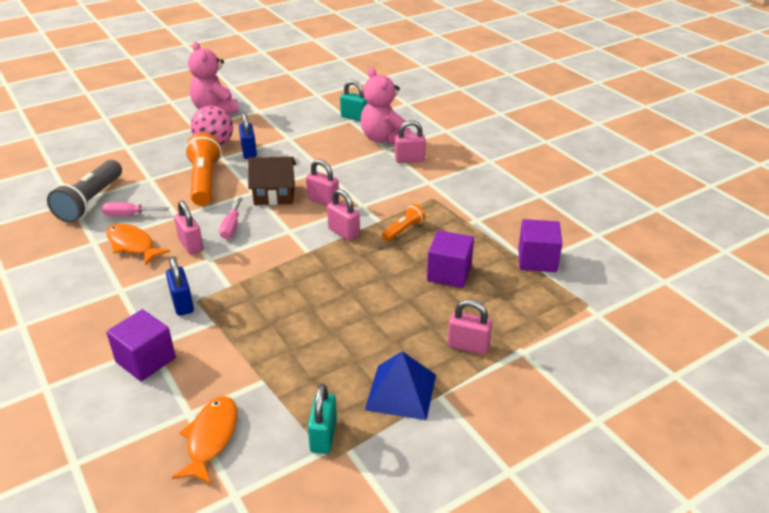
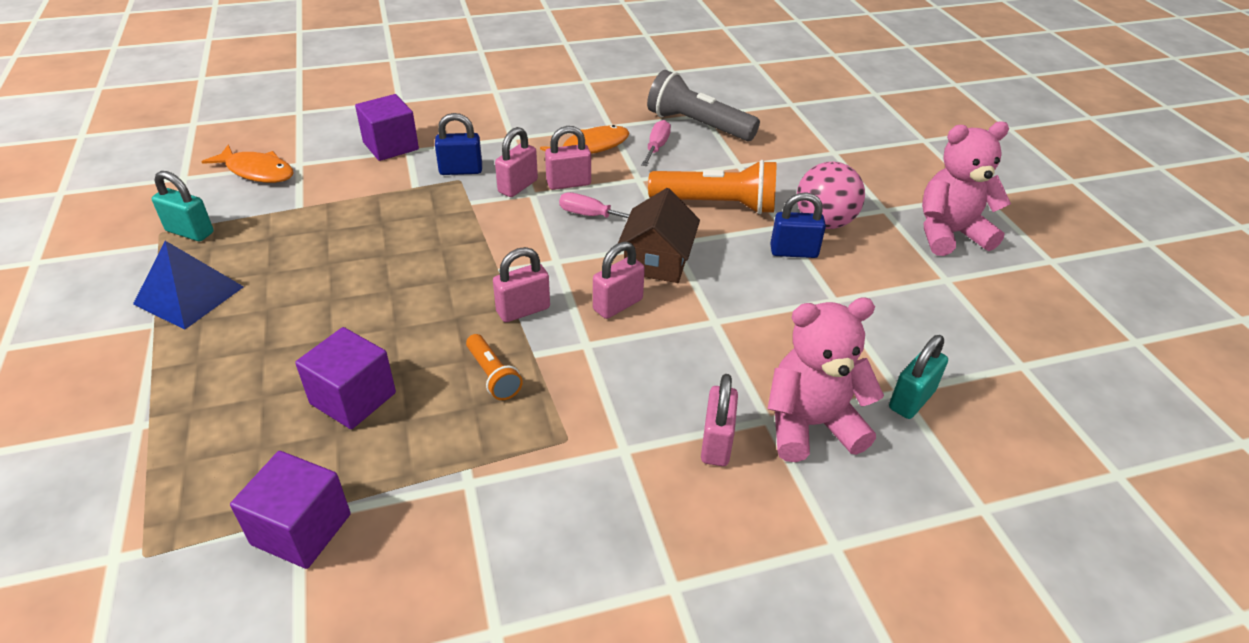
camera: 105 degrees right, 5 degrees up
pink padlock [447,300,492,355] -> pink padlock moved to [495,127,538,197]

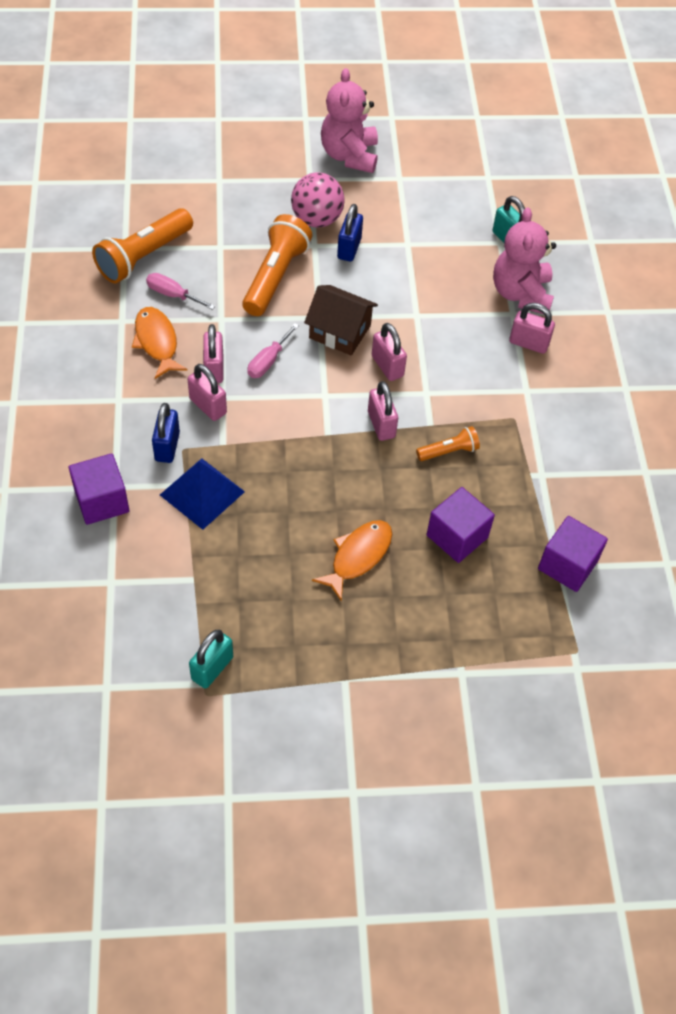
camera: 80 degrees left, 15 degrees up
blue pyramid [133,241,244,330] -> blue pyramid moved to [160,458,245,530]
orange fish [201,145,294,183] -> orange fish moved to [312,520,392,602]
grey flashlight [647,70,760,141] -> orange flashlight [92,208,193,283]

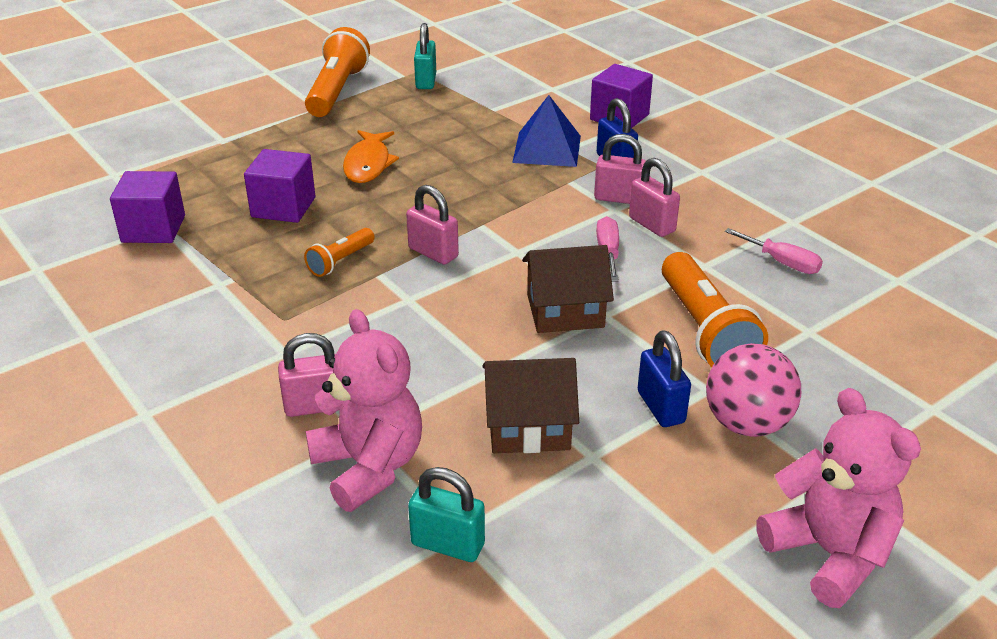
camera: 150 degrees right, 20 degrees down
orange flashlight [92,208,193,283] -> orange flashlight moved to [305,27,370,117]
orange fish [132,307,188,379] -> none
pink screwdriver [146,273,215,310] -> pink screwdriver turned 45 degrees clockwise [725,228,823,274]
pink padlock [372,323,407,381] -> none
none -> brown house [483,358,579,453]

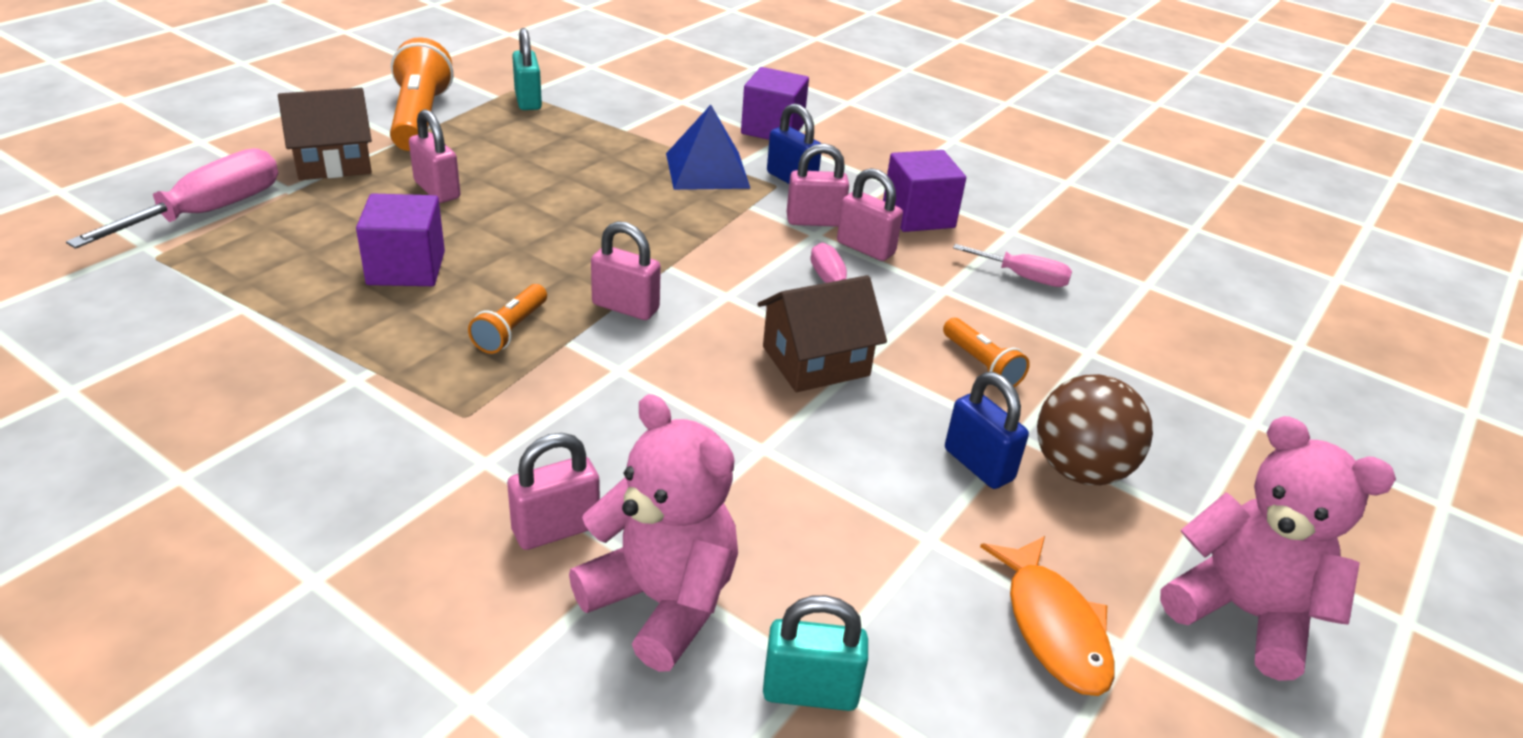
camera: 20 degrees left, 0 degrees up
purple cube [110,171,185,243] -> purple cube moved to [883,150,966,232]
orange fish [343,130,399,183] -> orange fish moved to [980,536,1115,696]
brown house [483,358,579,453] -> brown house moved to [278,88,372,180]
orange flashlight [662,252,768,367] -> orange flashlight [943,318,1030,387], size x0.52
pink ball [706,343,801,437] -> brown ball [1037,374,1153,485]
none -> pink screwdriver [66,148,278,249]
none -> pink padlock [409,109,461,203]

